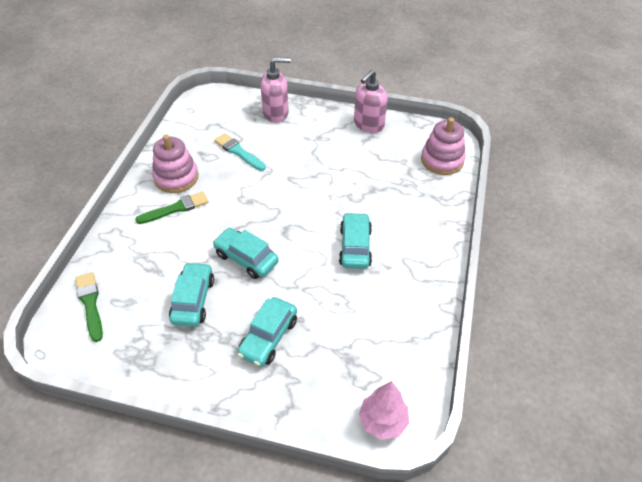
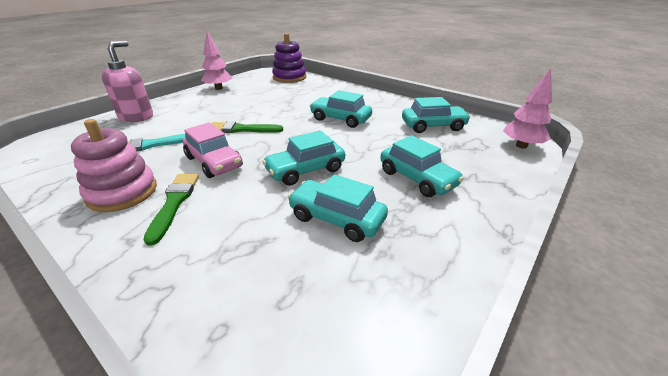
camera: 65 degrees left, 15 degrees down
green brush [75,272,103,342] -> green brush moved to [211,121,283,133]
pink soap dispenser [354,70,388,133] -> pink tree [201,31,233,90]
pink stacking toy [421,117,466,175] -> purple stacking toy [272,33,306,83]
none -> pink car [183,122,243,178]
none -> turquoise car [402,97,471,133]

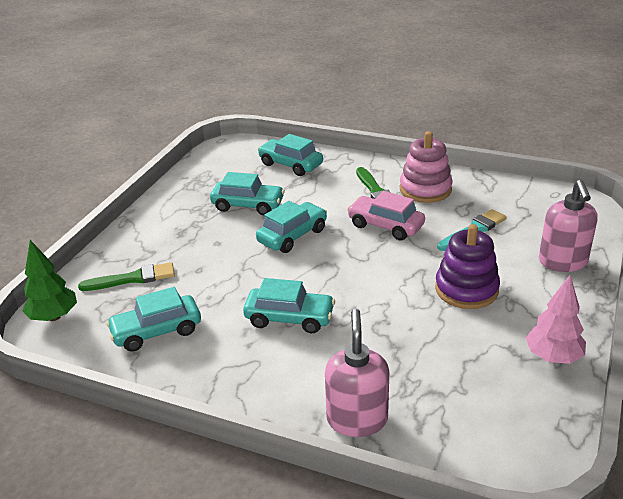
camera: 165 degrees right, 0 degrees up
green brush [211,121,283,133] -> green brush moved to [78,262,175,291]
purple stacking toy [272,33,306,83] -> purple stacking toy moved to [435,224,500,309]
turquoise car [381,135,464,197] -> turquoise car moved to [258,134,323,176]
pink tree [503,68,552,149] -> green tree [22,240,77,321]
none -> pink soap dispenser [325,309,389,437]

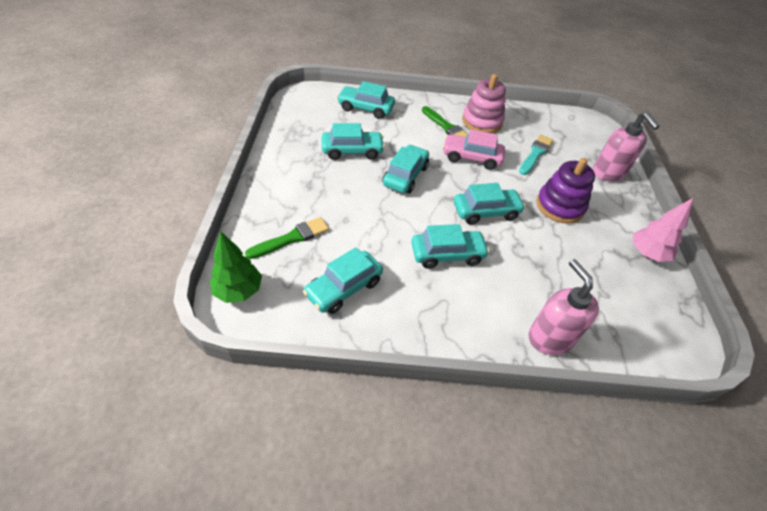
camera: 25 degrees left, 15 degrees up
none -> turquoise car [454,183,526,225]

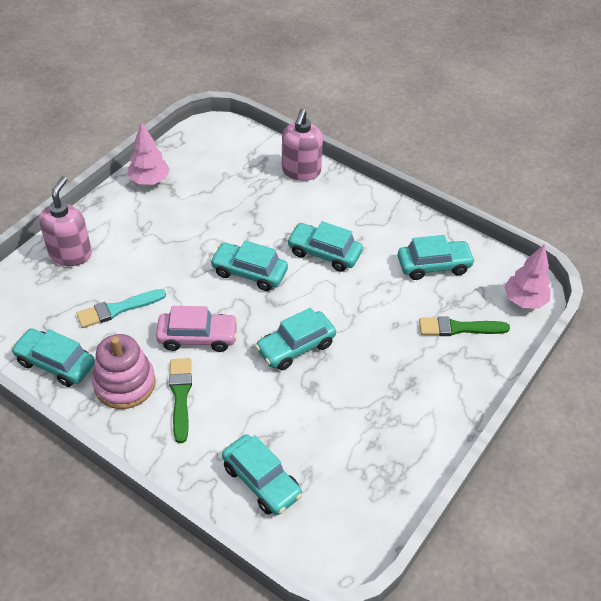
camera: 145 degrees left, 0 degrees up
green tree [210,231,262,303] -> pink tree [504,244,551,309]
turquoise car [321,123,385,160] -> turquoise car moved to [11,328,95,387]
pink car [443,129,505,170] -> pink car turned 45 degrees counterclockwise [156,306,238,352]
purple stacking toy [536,158,595,224] -> none

